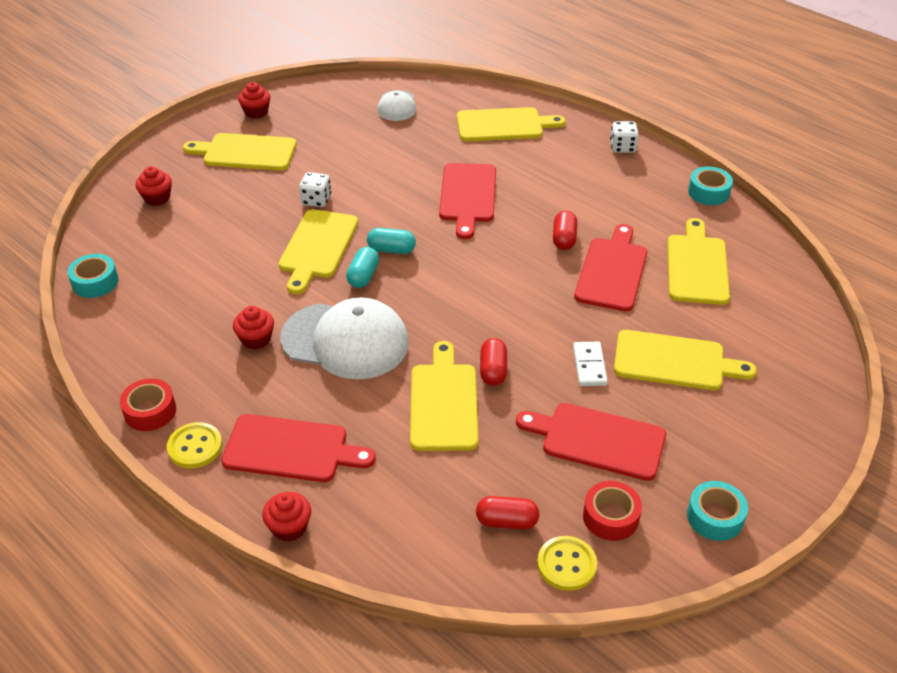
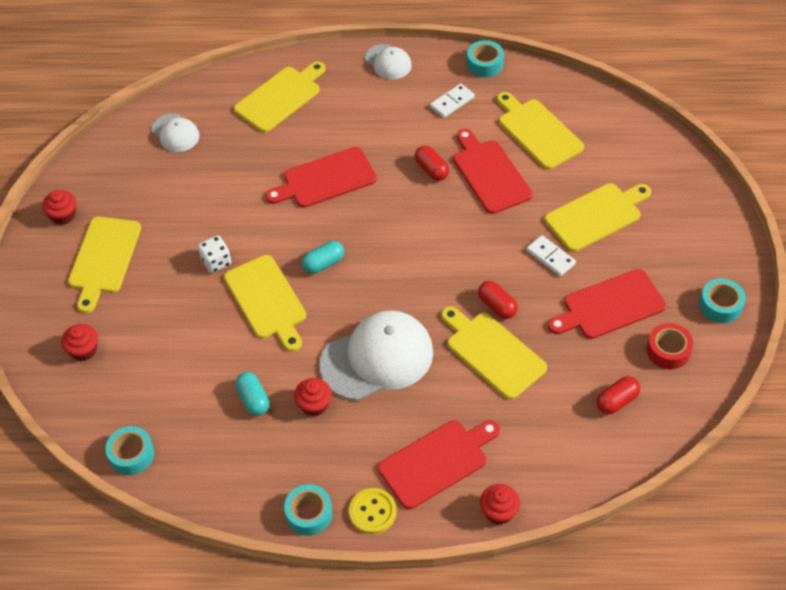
camera: 40 degrees left, 10 degrees up
red tape [120,379,176,431] -> turquoise tape [284,484,333,536]
yellow cutting board [183,133,297,171] -> yellow cutting board turned 45 degrees counterclockwise [68,217,141,313]
turquoise capsule [346,247,379,288] -> turquoise capsule moved to [235,372,269,416]
red cutting board [439,163,496,239] -> red cutting board turned 105 degrees clockwise [265,147,377,208]
yellow button [537,536,597,591] -> none
white dice [610,121,639,153] -> white cap [365,44,412,79]
none -> white domino [430,84,475,118]

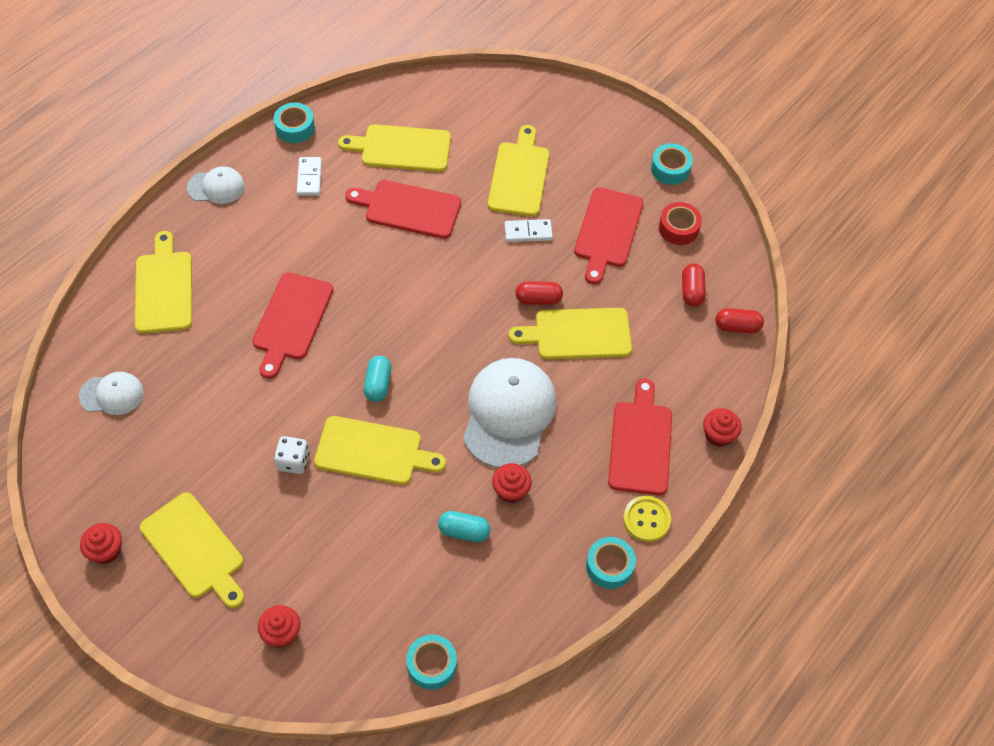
camera: 55 degrees left, 5 degrees up
red capsule [415,146,449,181] -> red capsule moved to [715,308,764,333]

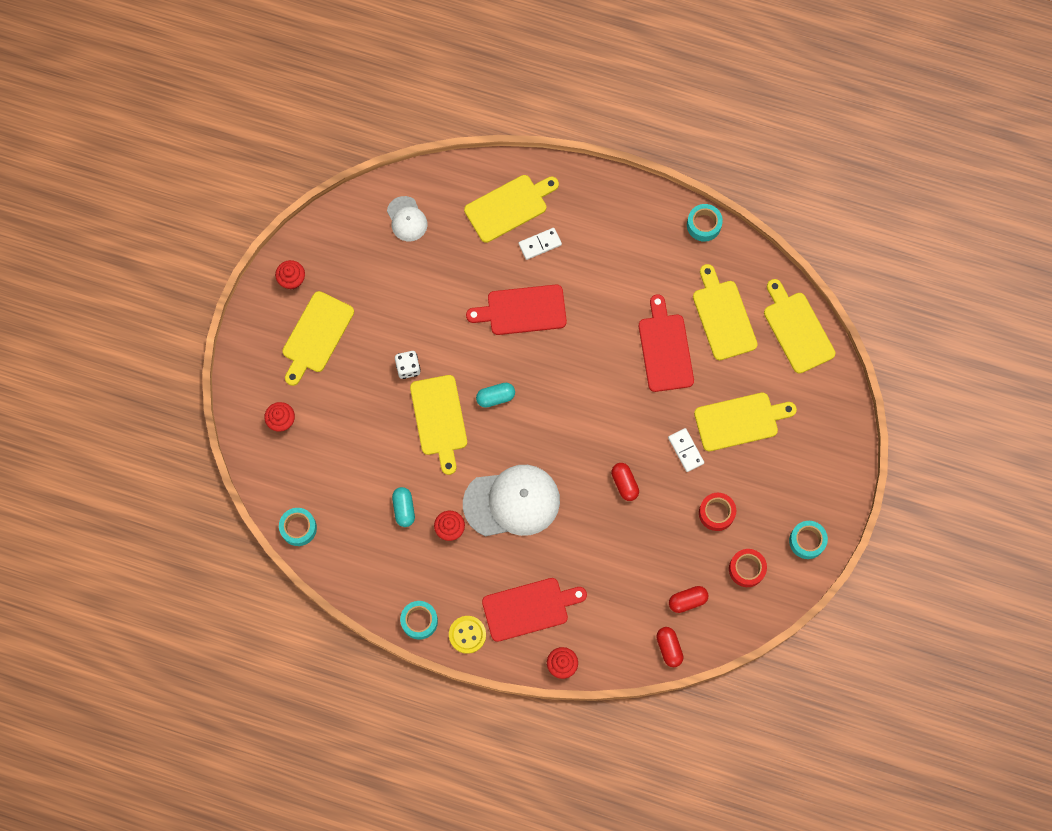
camera: 70 degrees right, 15 degrees up
white cap [187,166,245,204] -> none
white domino [297,157,322,196] -> white domino moved to [519,228,562,260]
yellow cutting board [509,308,632,359] -> yellow cutting board moved to [764,279,835,374]
red cutting board [574,187,643,284] -> red tape [699,493,736,531]

